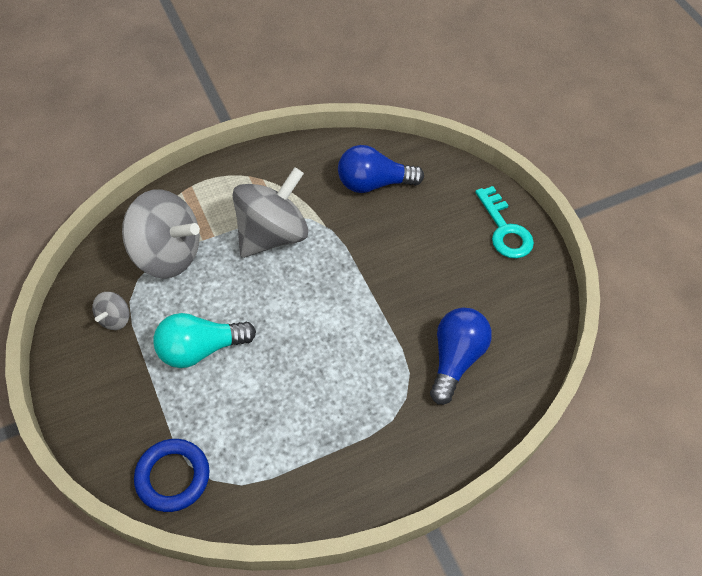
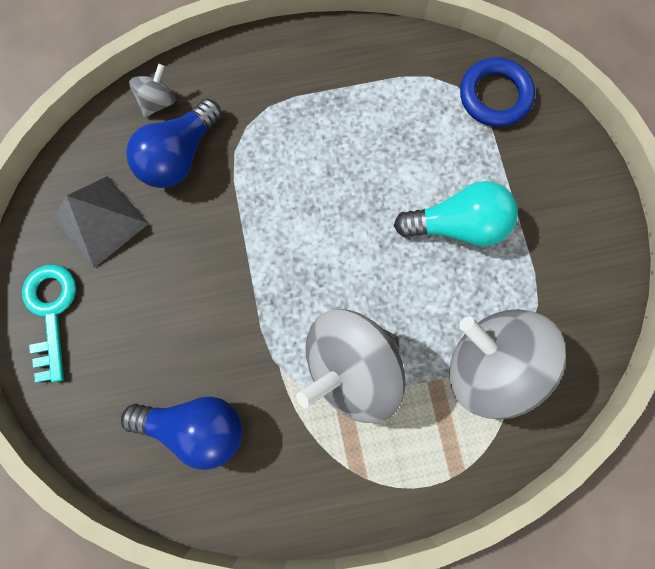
camera: 165 degrees left, 20 degrees up
grey spinning top [92,292,129,330] -> grey spinning top moved to [129,64,176,118]
none -> grey pyramid [53,176,149,268]

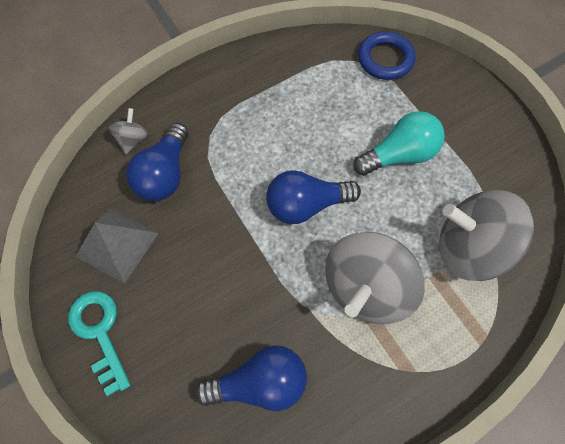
camera: 20 degrees left, 10 degrees down
none -> blue light bulb [266,170,361,224]

